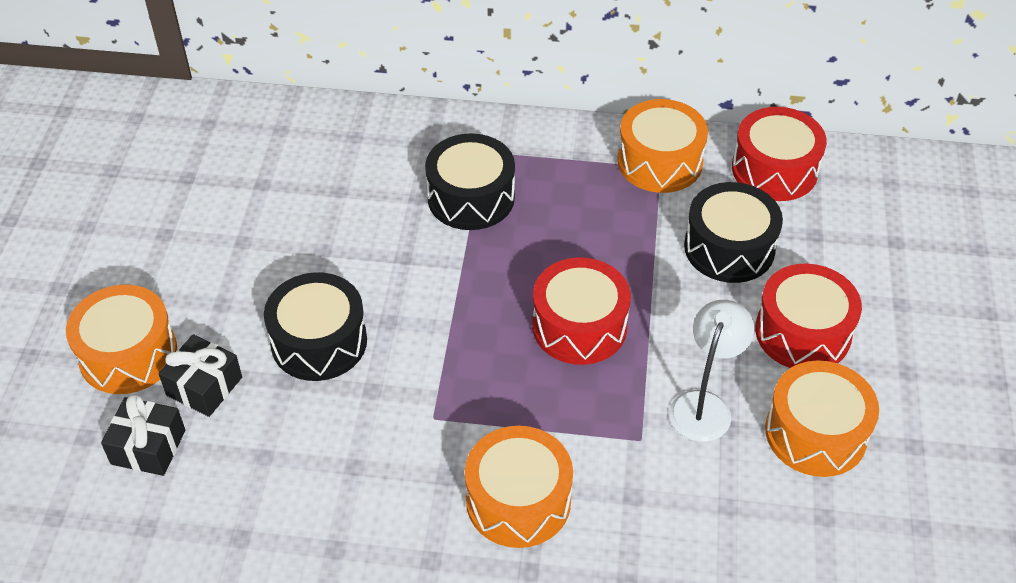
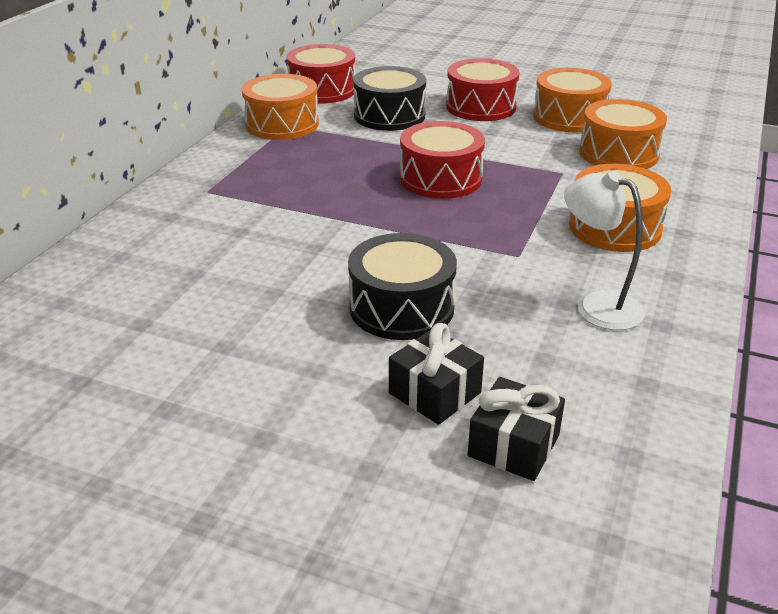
camera: 75 degrees left, 15 degrees down
orange drum [66,285,177,394] -> orange drum moved to [579,99,667,169]
black drum [425,133,515,230] -> none
white lamp [669,300,754,442] -> white lamp moved to [564,171,644,330]

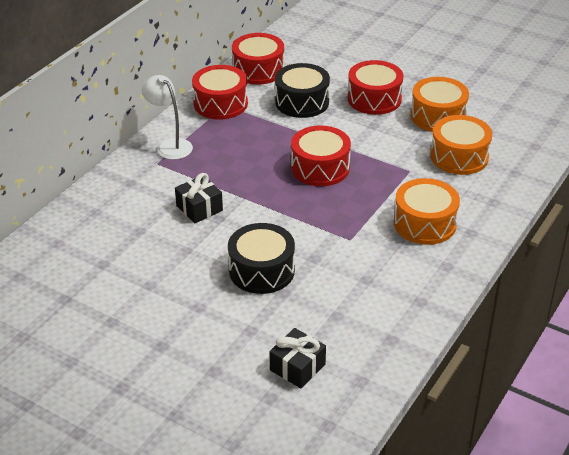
camera: 10 degrees right, 5 degrees up
orange drum [242,74,319,140] -> red drum [192,65,248,120]
black gift [389,323,484,425] -> black gift moved to [175,173,223,223]
white lamp [564,171,644,330] -> white lamp moved to [142,75,193,160]

